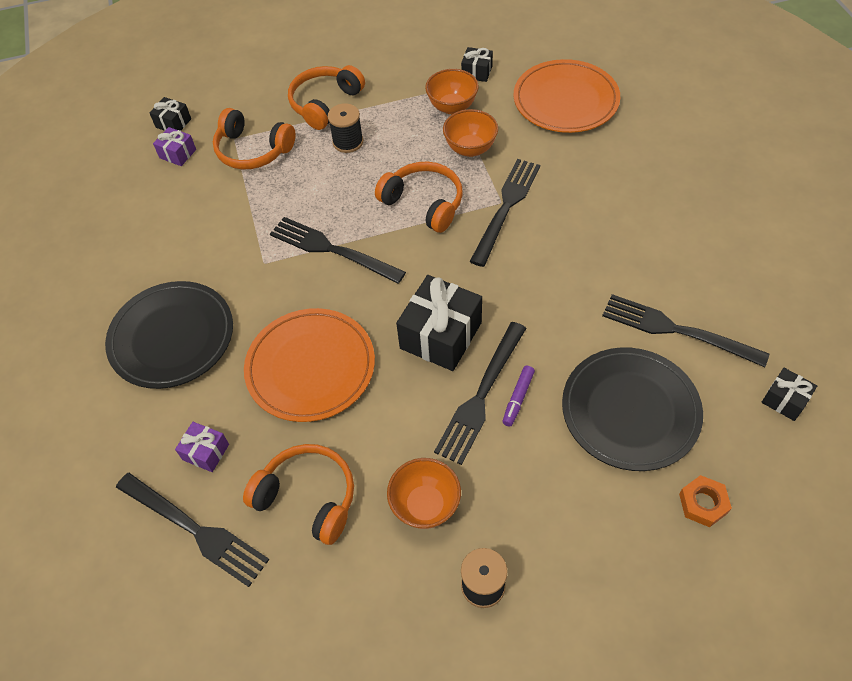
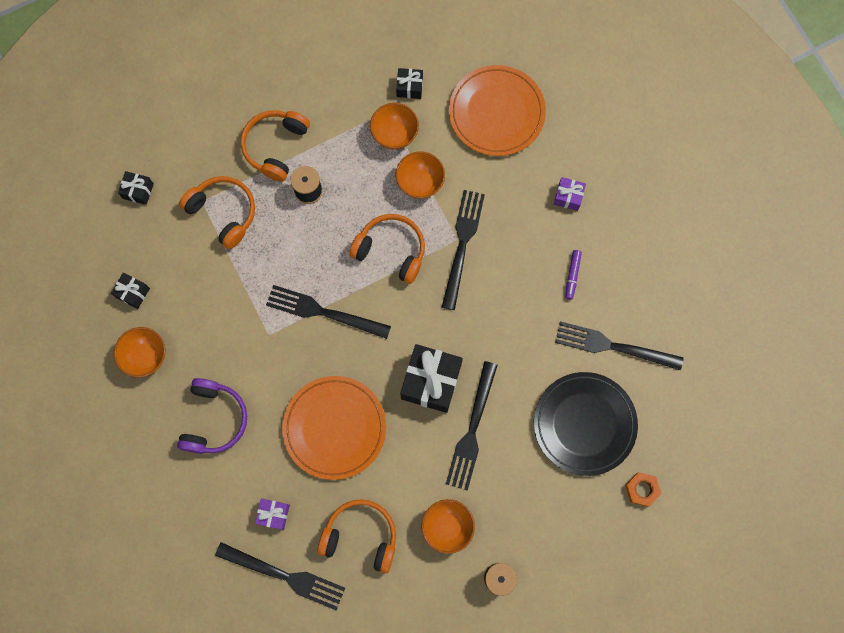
camera: 15 degrees left, 20 degrees up
black plate [105,281,233,389] -> purple headphones [177,378,247,454]
purple gift [153,127,196,166] -> purple gift moved to [554,177,586,211]
orange headphones [213,108,296,169] -> orange headphones turned 150 degrees counterclockwise [179,176,255,249]
purple marker [502,366,535,427] -> purple marker moved to [565,250,582,300]
black gift [761,368,817,421] -> black gift moved to [111,273,150,309]
none -> orange bowl [114,327,165,378]

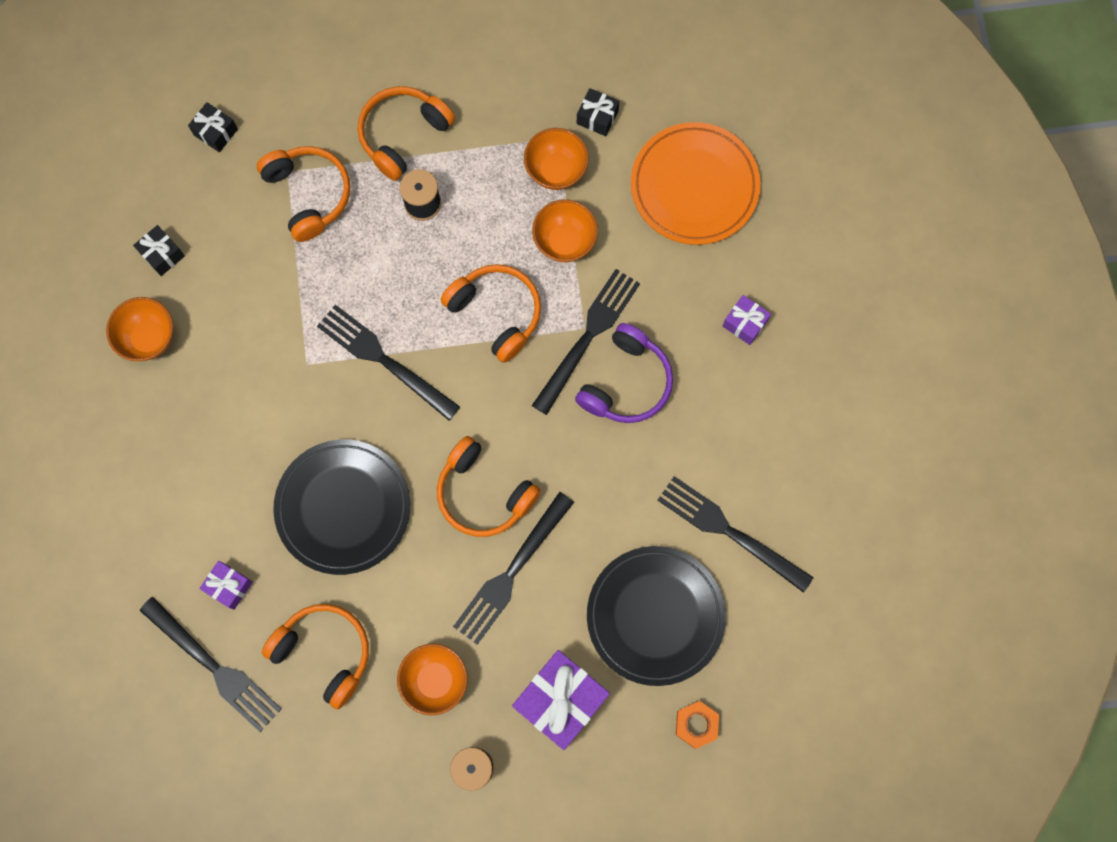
camera: 20 degrees right, 0 degrees up
purple headphones [177,378,247,454] -> purple headphones moved to [575,323,673,423]
orange plate [282,376,386,480] -> black plate [273,439,410,575]
black gift [400,344,463,413] -> orange headphones [437,436,541,537]
purple marker [565,250,582,300] -> none
none -> purple gift [512,650,610,750]

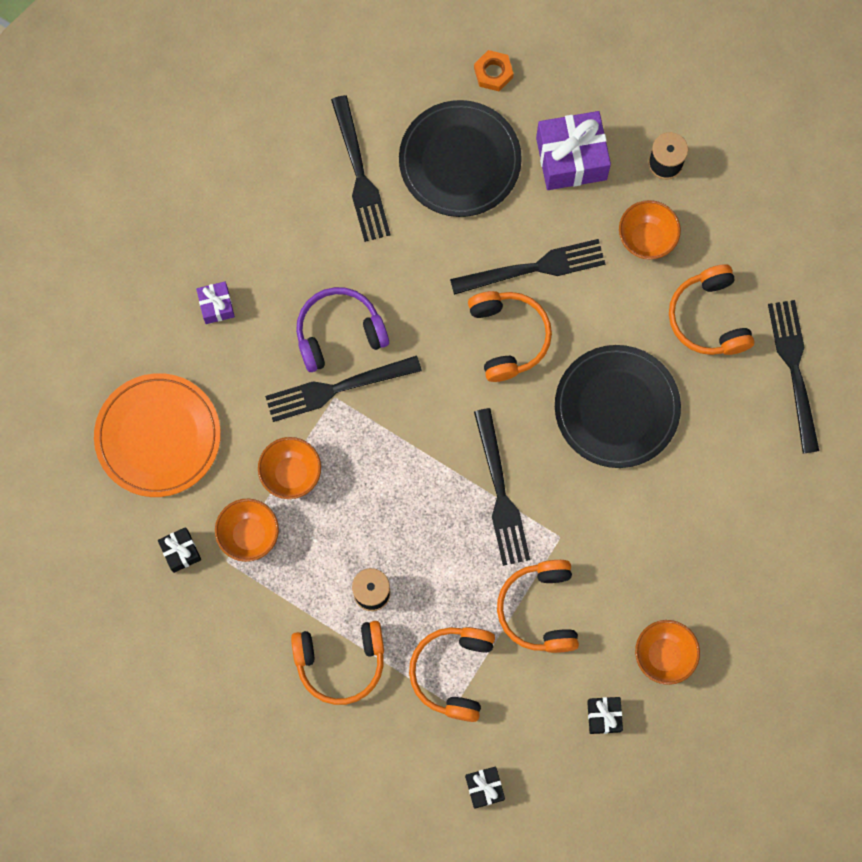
camera: 140 degrees left, 0 degrees up
purple gift [199,561,253,610] -> none
orange headphones [441,264,541,363] -> orange headphones moved to [497,560,579,653]

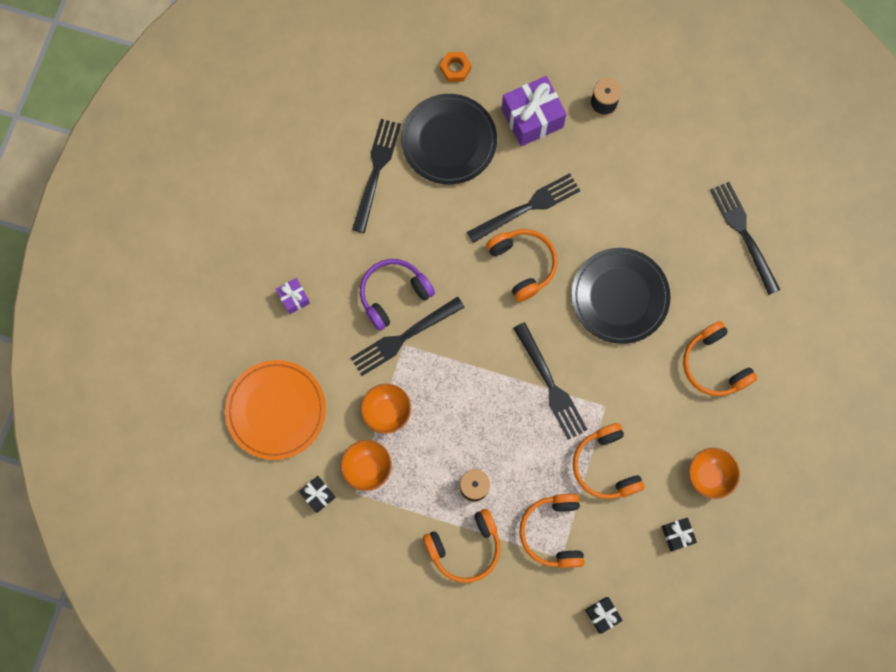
camera: 15 degrees left, 0 degrees up
black fork [331,95,391,242] -> black fork turned 135 degrees counterclockwise [352,119,401,233]
orange bowl [619,200,681,260] -> none
orange headphones [669,265,755,355] -> orange headphones moved to [683,321,758,396]

